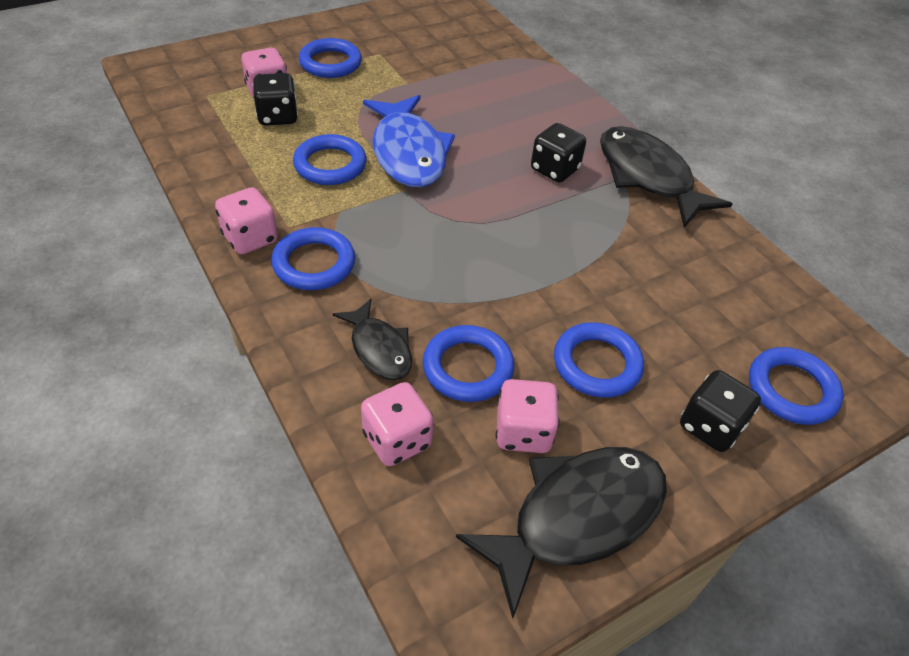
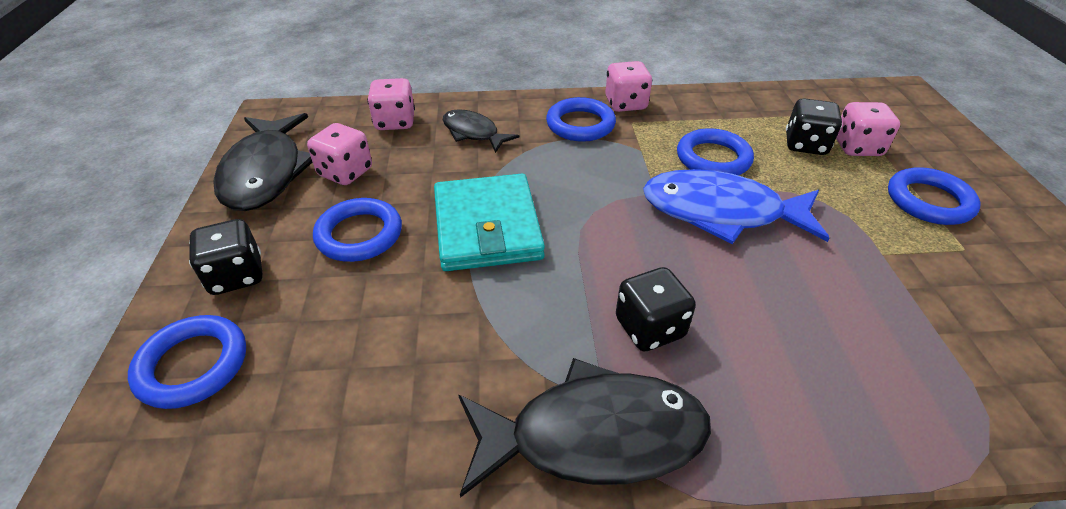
camera: 120 degrees right, 5 degrees down
black fish [333,299,412,380] -> black fish turned 45 degrees clockwise [443,109,519,153]
blue ring [423,325,514,402] -> none
none -> turquoise wallet [434,174,545,271]

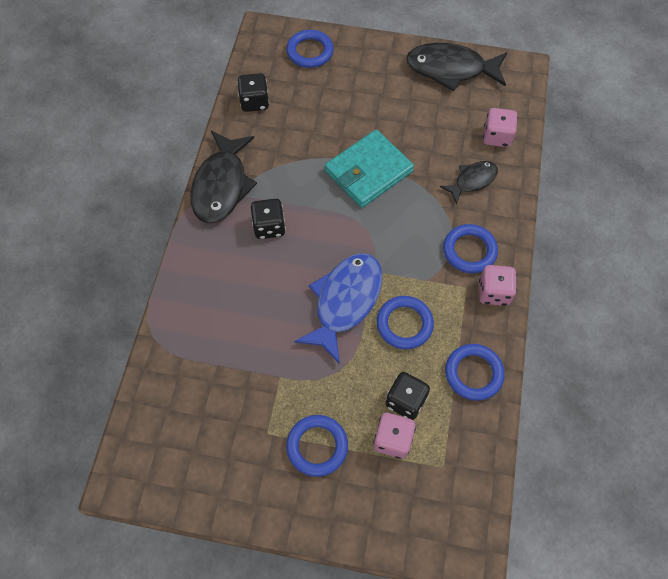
camera: 105 degrees right, 20 degrees up
black dice [189,219,262,295] -> black dice moved to [237,73,269,112]
pink dice [307,123,372,185] -> none
blue ring [313,198,402,262] -> blue ring moved to [445,344,505,401]
turquoise wallet [434,174,545,271] -> turquoise wallet turned 45 degrees counterclockwise [325,130,414,208]

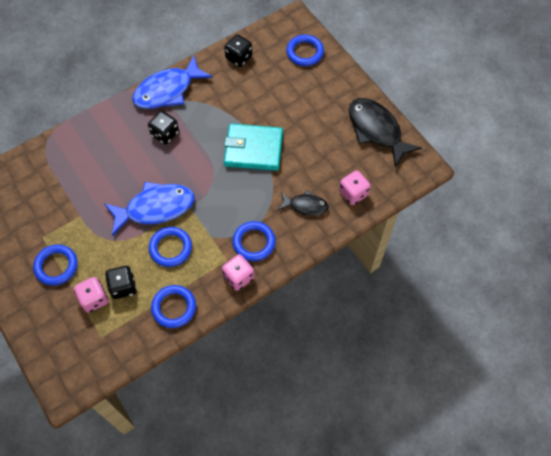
camera: 45 degrees right, 0 degrees up
black fish [190,131,257,224] -> blue fish [132,55,213,109]

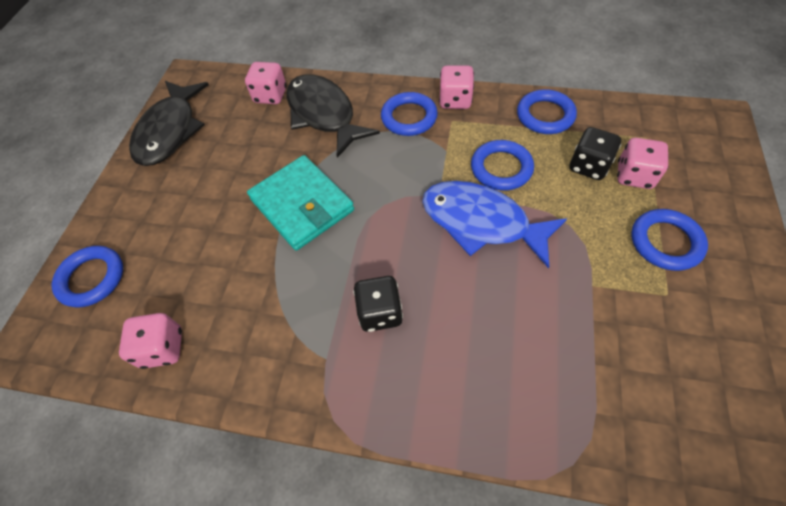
camera: 130 degrees left, 5 degrees down
blue fish [132,55,213,109] -> none
black dice [224,34,252,67] -> pink dice [119,313,182,369]
black fish [278,190,329,216] -> black fish [286,74,380,158], size x1.77

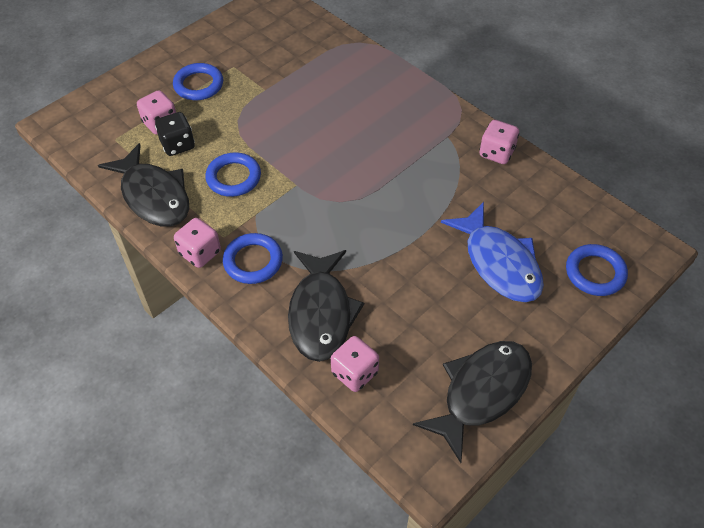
camera: 150 degrees left, 5 degrees down
pink dice [119,313,182,369] -> pink dice moved to [480,120,519,164]
turquoise wallet [247,155,354,251] -> none
black dice [353,276,403,332] -> none
blue fish [422,181,567,268] -> blue fish moved to [441,202,544,302]
blue ring [517,89,577,134] -> black fish [98,143,189,227]

